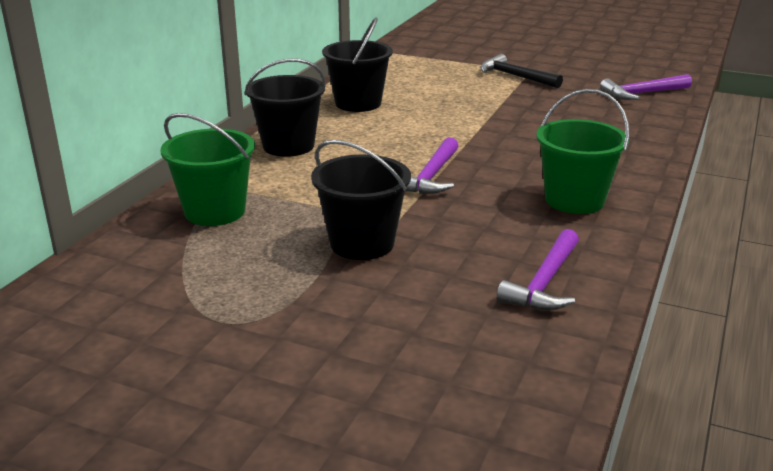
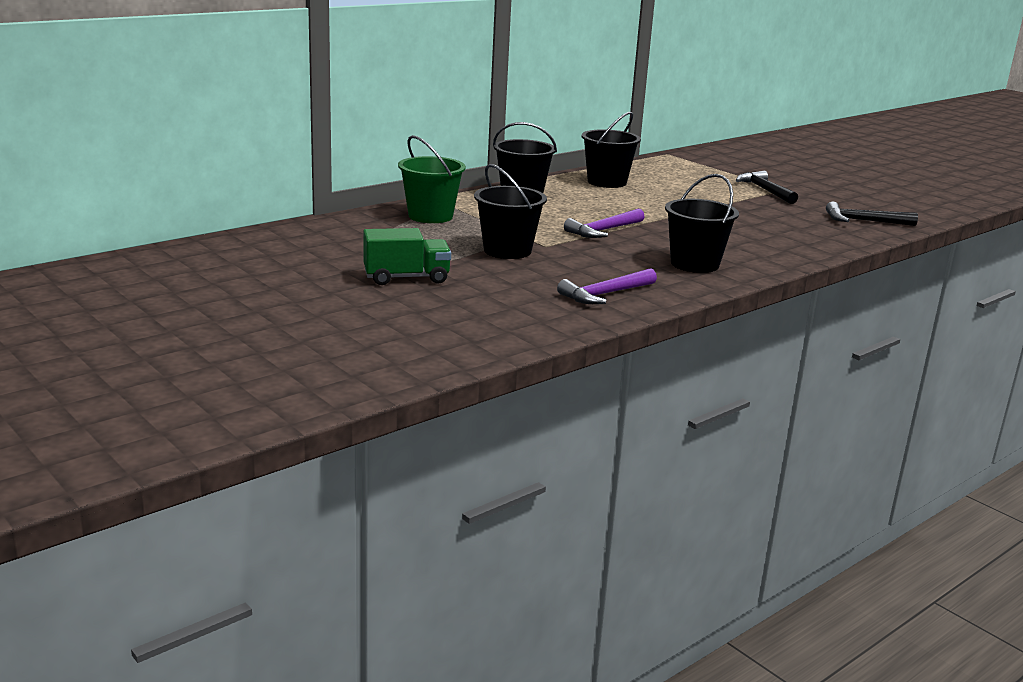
camera: 25 degrees right, 5 degrees down
green bucket [536,89,629,214] -> black bucket [665,174,739,273]
purple hammer [600,74,692,100] -> black hammer [826,201,918,226]
none -> green truck [363,228,451,285]

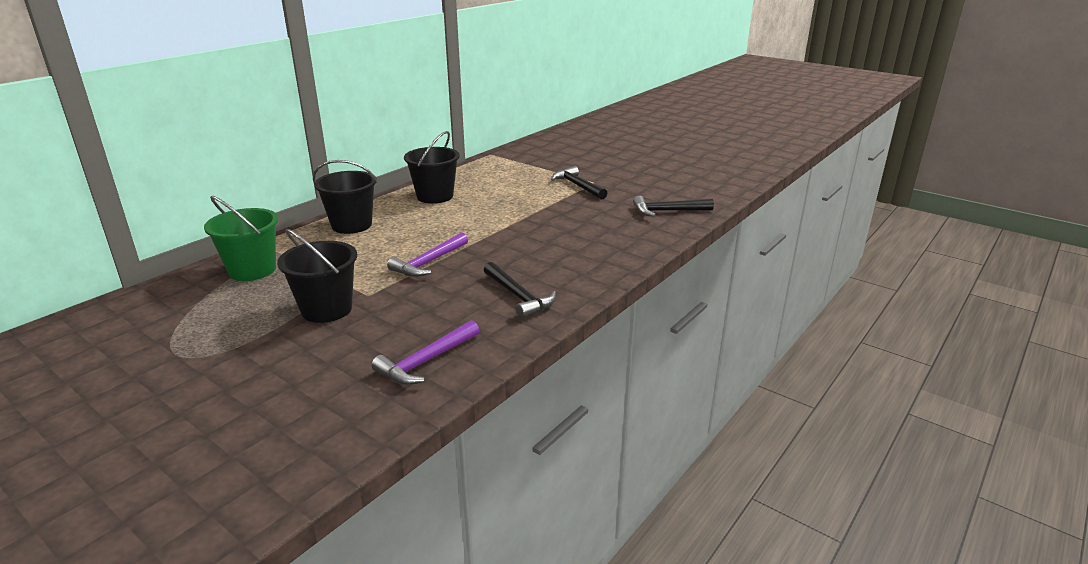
camera: 10 degrees left, 5 degrees up
green truck [363,228,451,285] -> none
black bucket [665,174,739,273] -> black hammer [484,262,556,318]

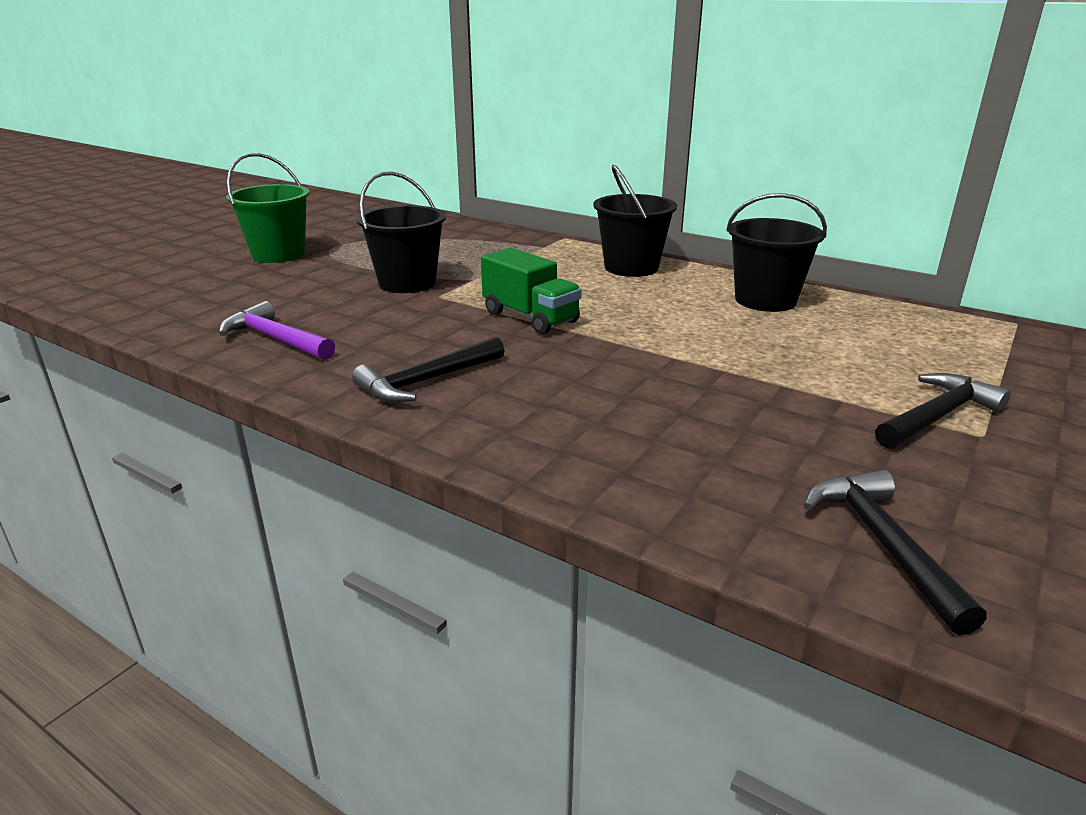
camera: 85 degrees right, 0 degrees up
green bucket [204,196,278,281] -> green bucket moved to [226,153,310,263]
purple hammer [387,232,468,277] -> green truck [481,248,582,334]

